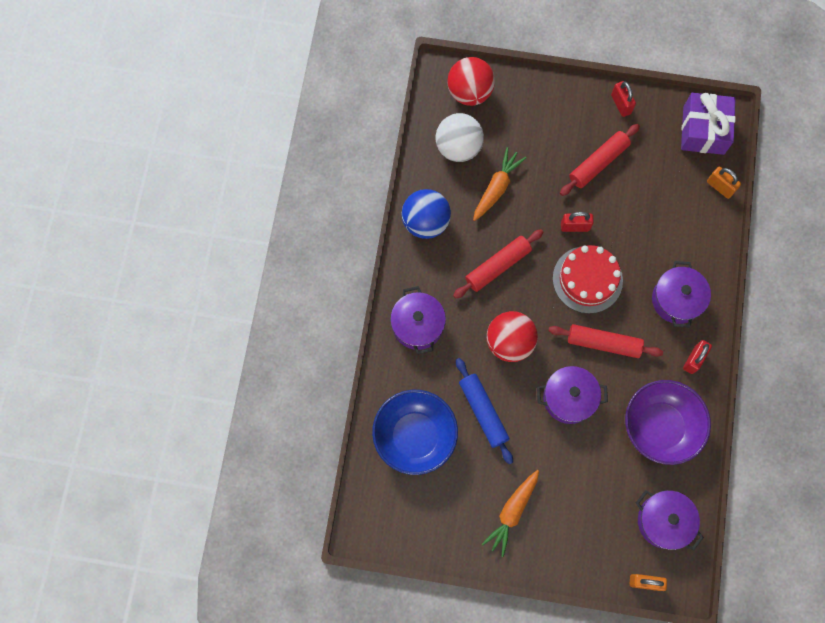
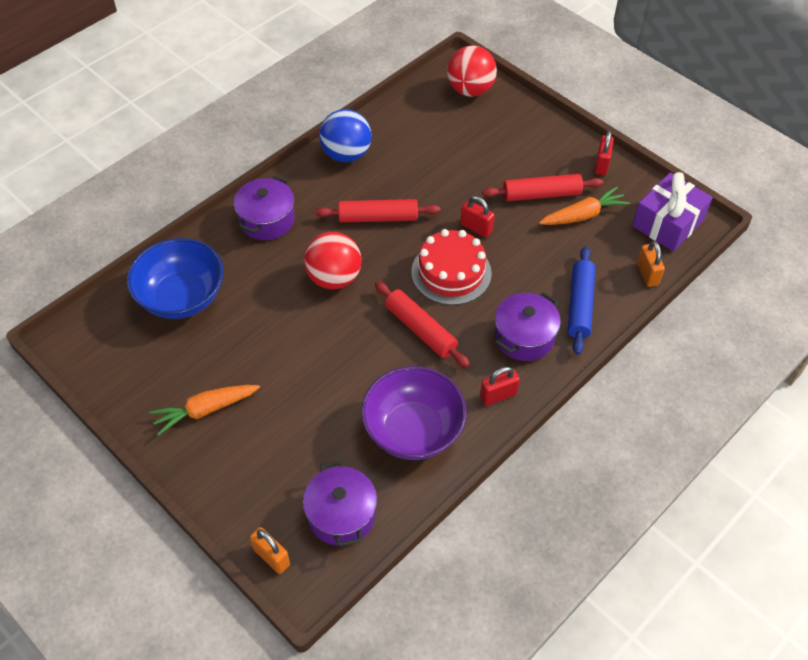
camera: 35 degrees right, 20 degrees down
white ball [436,113,484,162] -> none
blue rolling pin [456,358,513,464] -> blue rolling pin moved to [568,246,596,355]
orange carrot [473,147,526,221] -> orange carrot moved to [539,187,630,225]
purple pot [537,366,608,424] -> none

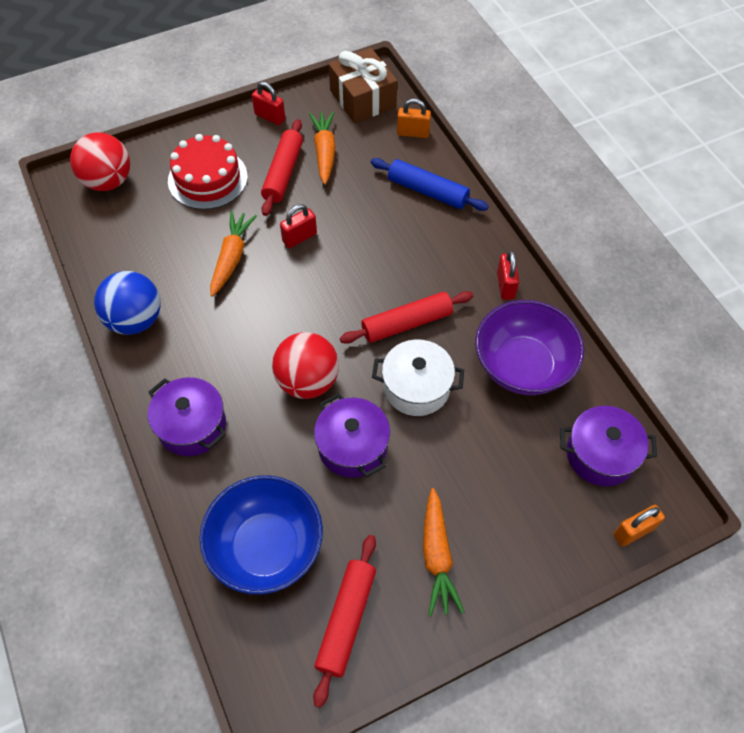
camera: 70 degrees left, 5 degrees up
red rolling pin [316,199,440,223] -> red rolling pin moved to [313,535,376,708]
red cake [411,229,492,305] -> red cake moved to [168,134,248,210]
purple pot [494,292,561,361] -> purple pot moved to [314,393,390,478]
purple gift [632,172,713,251] -> brown gift [329,48,397,123]
none -> orange carrot [210,211,257,297]
none -> white pot [372,339,464,416]

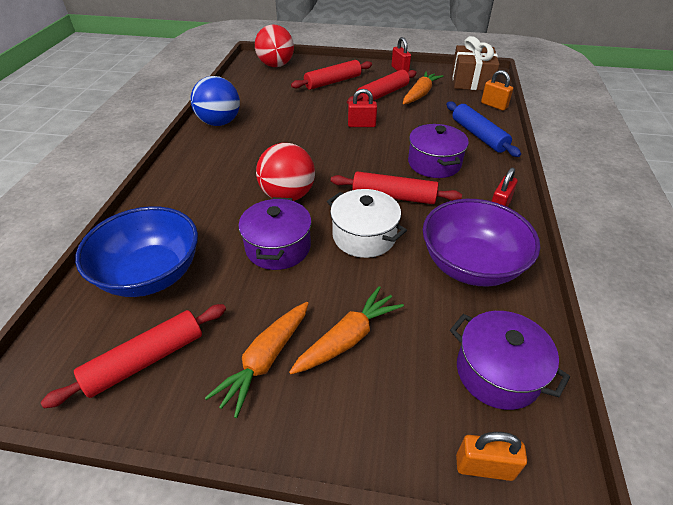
camera: 35 degrees right, 15 degrees down
purple pot [148,377,226,456] -> purple pot moved to [408,124,469,178]
red cake [168,134,248,210] -> red rolling pin [291,60,372,90]
orange carrot [210,211,257,297] -> orange carrot moved to [289,286,404,374]

